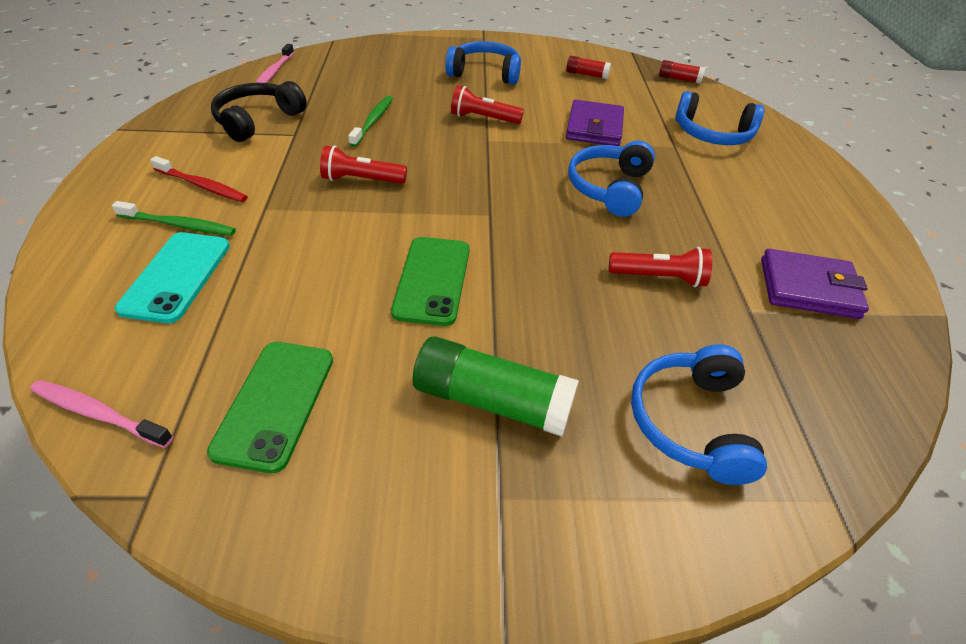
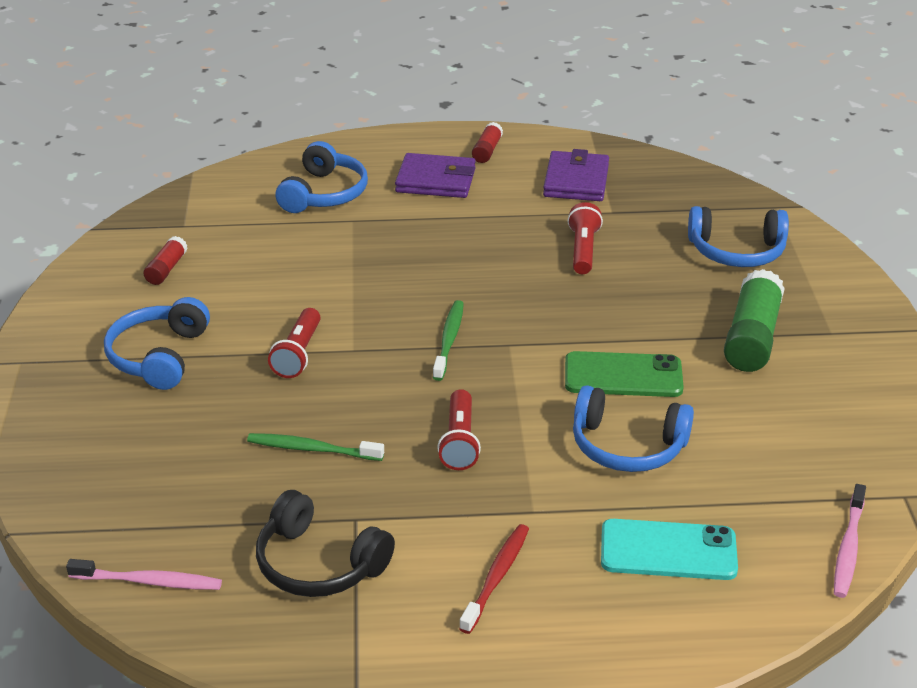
camera: 90 degrees left, 10 degrees down
green toothbrush [112,201,236,236] -> green toothbrush moved to [433,300,464,381]
green phone [207,342,333,473] -> none
purple wallet [566,100,624,146] -> purple wallet moved to [395,153,476,198]
blue headphones [568,140,655,217] -> blue headphones moved to [573,385,694,472]
red glue stick [659,60,705,84] -> red glue stick moved to [472,122,503,163]

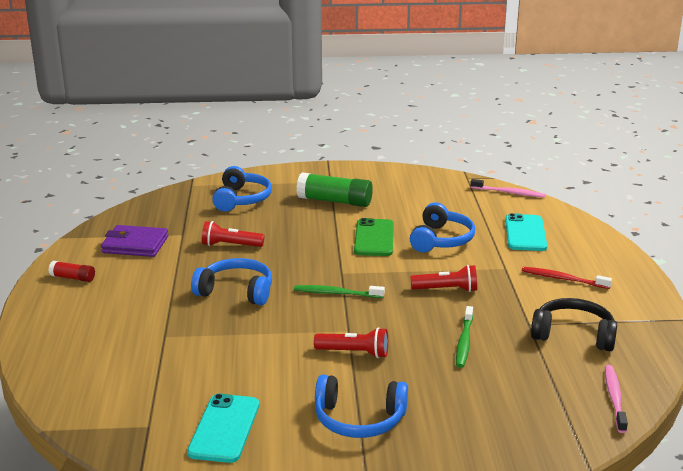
camera: 90 degrees left, 10 degrees down
red glue stick [143,236,188,285] -> turquoise phone [187,394,259,463]
black headphones [256,490,395,597] -> black headphones turned 105 degrees counterclockwise [531,298,617,351]
blue headphones [275,141,368,213] -> blue headphones moved to [191,258,272,305]
purple wallet [395,153,476,198] -> none

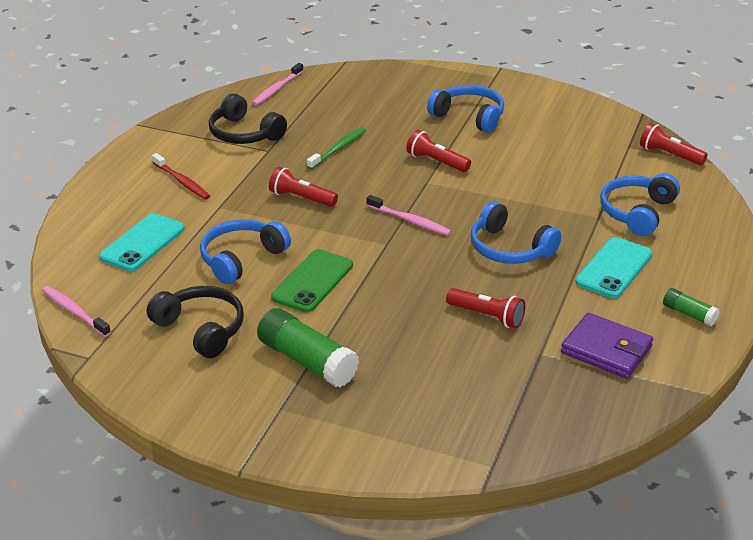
camera: 155 degrees left, 10 degrees up
red glue stick [48,261,95,282] -> green glue stick [663,288,720,326]
turquoise phone [187,394,259,463] -> turquoise phone moved to [576,237,652,298]
blue headphones [212,166,272,211] -> blue headphones moved to [600,173,680,236]
green toothbrush [294,285,385,298] -> pink toothbrush [366,195,451,236]
none -> black headphones [147,286,244,358]
none -> red flashlight [640,123,708,165]

